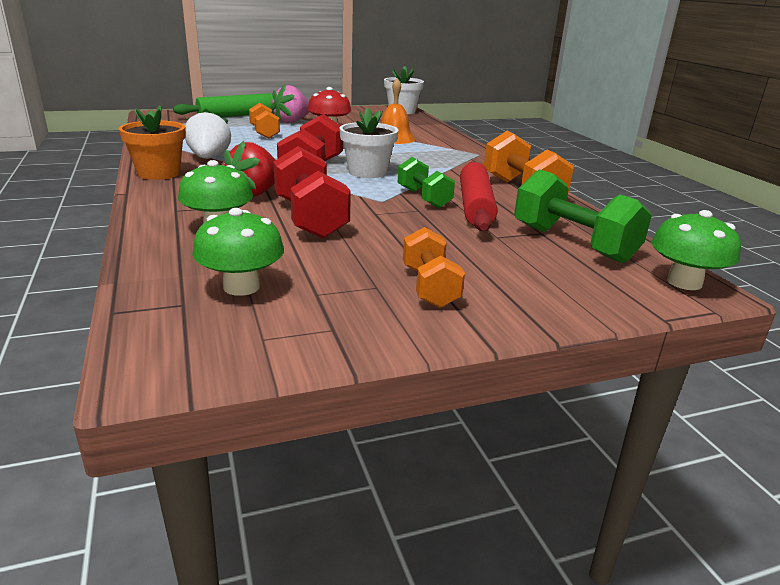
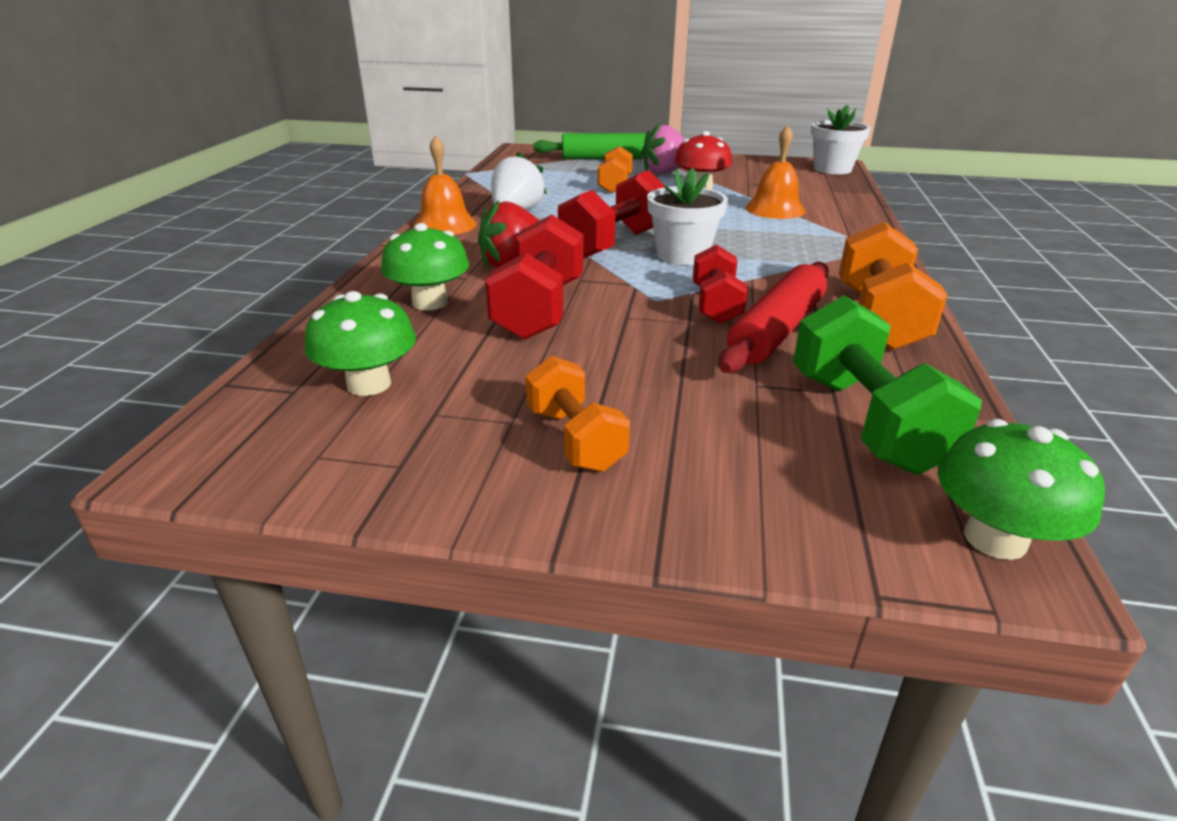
camera: 30 degrees right, 5 degrees up
orange flower pot [119,105,186,180] -> orange bell [413,135,477,235]
green dumbbell [398,157,455,208] -> red dumbbell [693,245,748,324]
orange dumbbell [403,227,465,308] -> orange dumbbell turned 45 degrees counterclockwise [525,356,630,472]

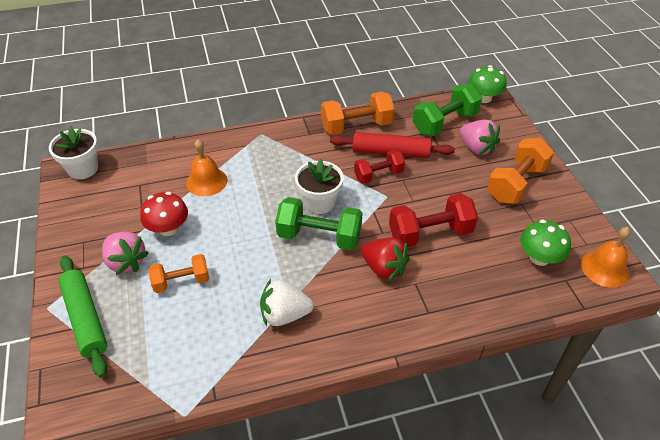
camera: 115 degrees left, 15 degrees up
green mushroom [381,223,469,310] -> none
orange bell [413,135,477,235] -> orange bell moved to [581,227,630,288]
orange dumbbell [525,356,630,472] -> orange dumbbell [487,138,554,204], size x1.55
red dumbbell [558,170,665,259] -> green dumbbell [275,197,362,250]
none -> pink strawberry [460,120,500,155]

